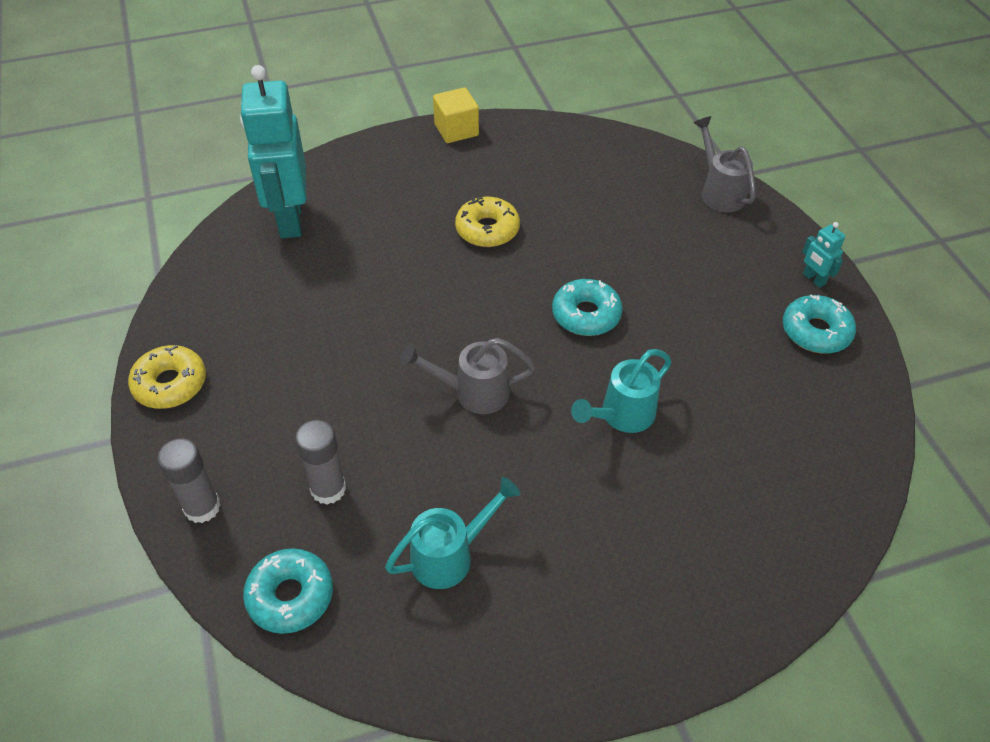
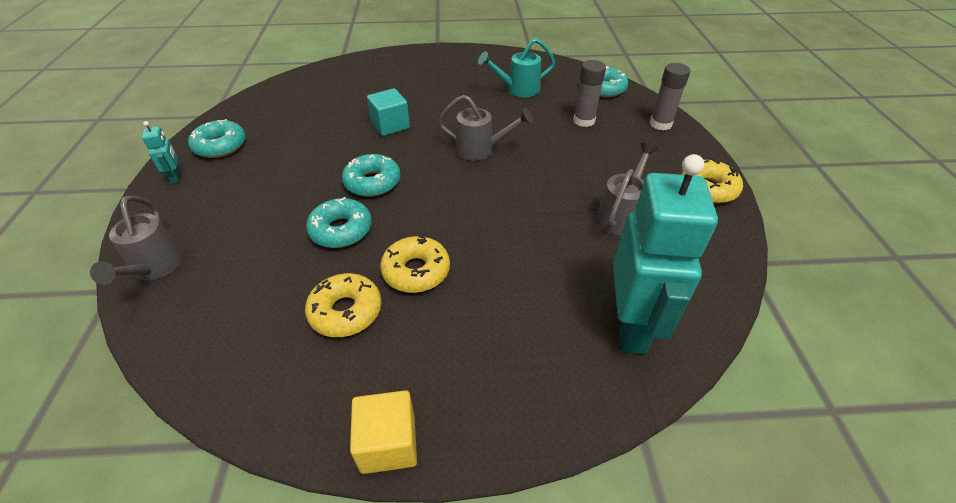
camera: 165 degrees left, 5 degrees down
turquoise watering can [571,349,671,433] -> turquoise cube [367,88,410,136]
none -> yellow donut [305,273,382,337]
none -> turquoise donut [306,197,372,248]
none -> grey watering can [596,142,658,236]

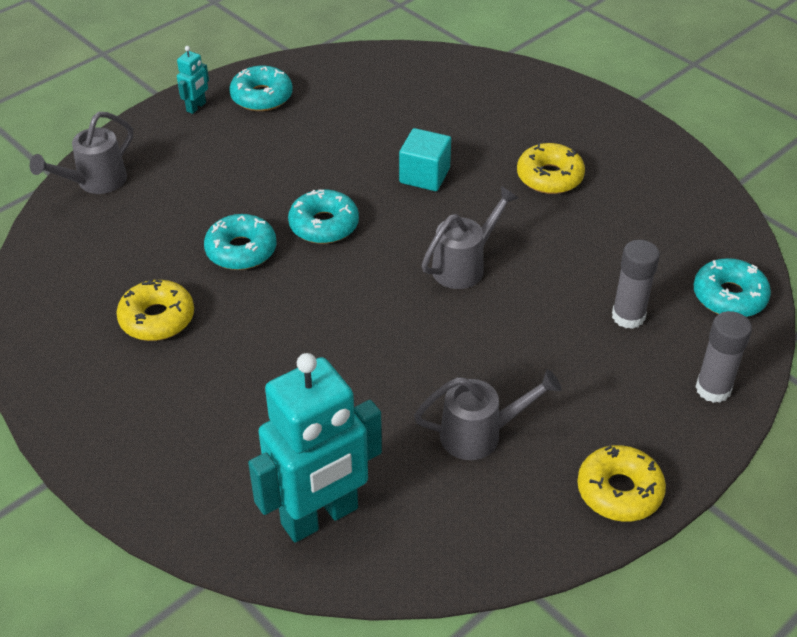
camera: 50 degrees right, 0 degrees up
yellow cube [350,390,417,474] -> none
yellow donut [380,236,450,293] -> yellow donut moved to [517,143,585,194]
grey watering can [438,95,533,161] -> grey watering can turned 105 degrees counterclockwise [422,186,519,289]
turquoise watering can [478,38,555,97] -> none

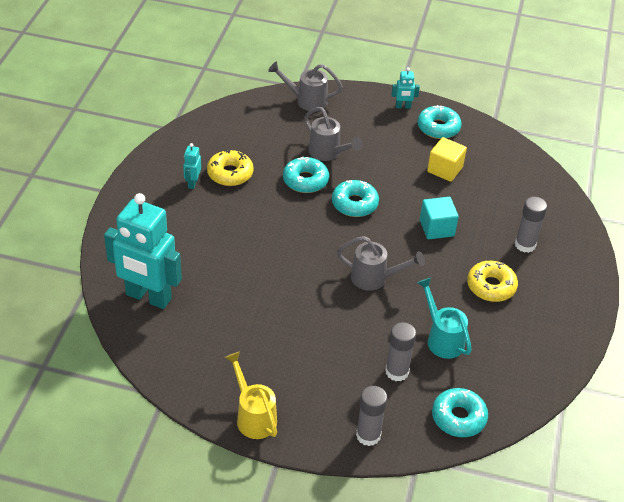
camera: 55 degrees right, 0 degrees up
grey watering can [414,369,561,460] -> grey watering can moved to [304,107,363,161]
yellow donut [577,445,666,522] -> yellow watering can [225,351,277,439]
none -> turquoise robot [183,143,201,189]
none -> turquoise watering can [417,278,472,359]
none -> yellow cube [427,137,467,182]
none -> grey glue stick [515,197,547,253]

